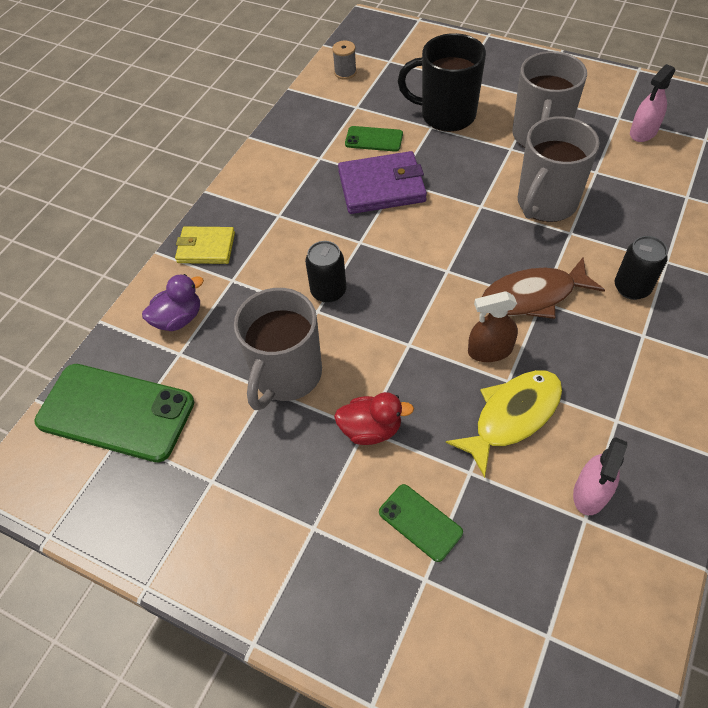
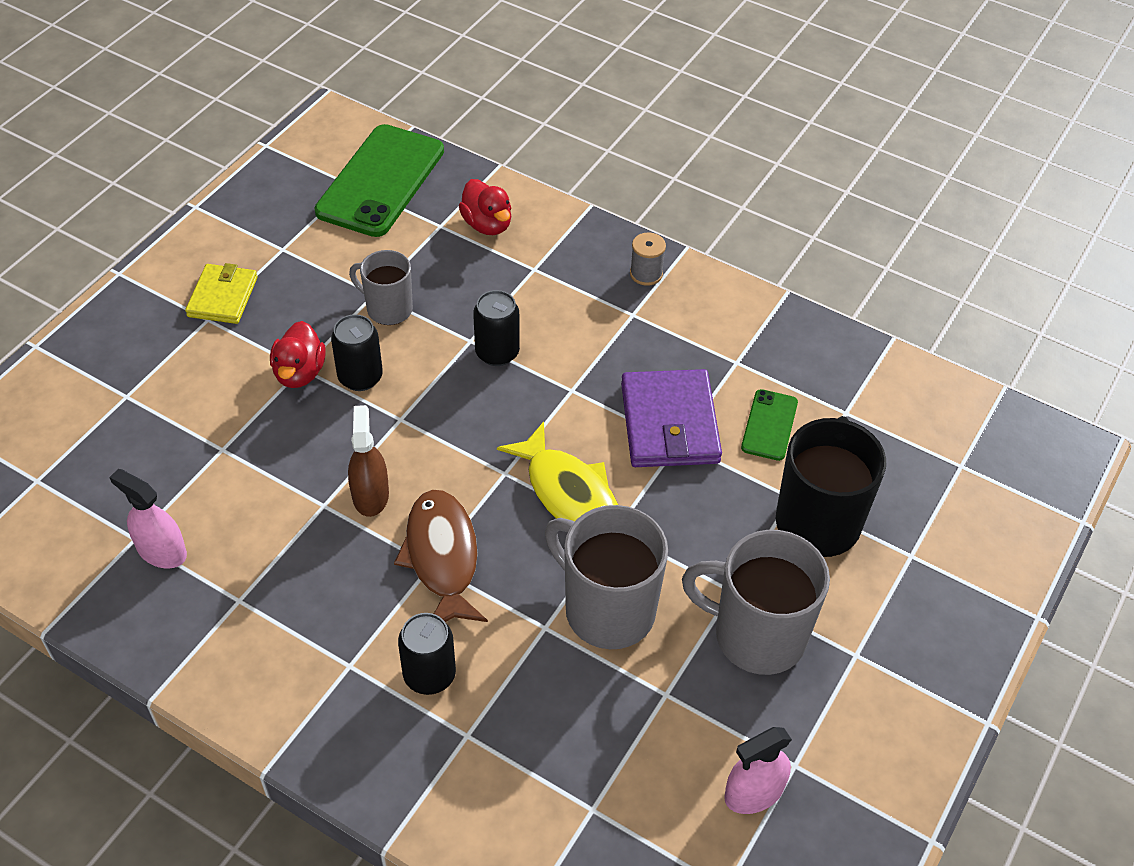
camera: 90 degrees right, 5 degrees down
purple duck [142,274,204,331] -> red duck [459,179,511,235]
yellow wallet [175,226,235,264] -> yellow wallet moved to [185,263,258,324]
grey mug [234,288,322,410] -> grey mug [349,250,413,325], size x0.59
grey spool [332,41,357,79] -> grey spool moved to [630,233,666,286]
green phone [379,484,463,562] -> none
yellow fish [446,370,562,478] -> yellow fish moved to [497,421,618,522]
pink spray bottle [630,64,675,142] -> pink spray bottle turned 75 degrees counterclockwise [724,727,792,814]
none -> black can [331,314,383,391]

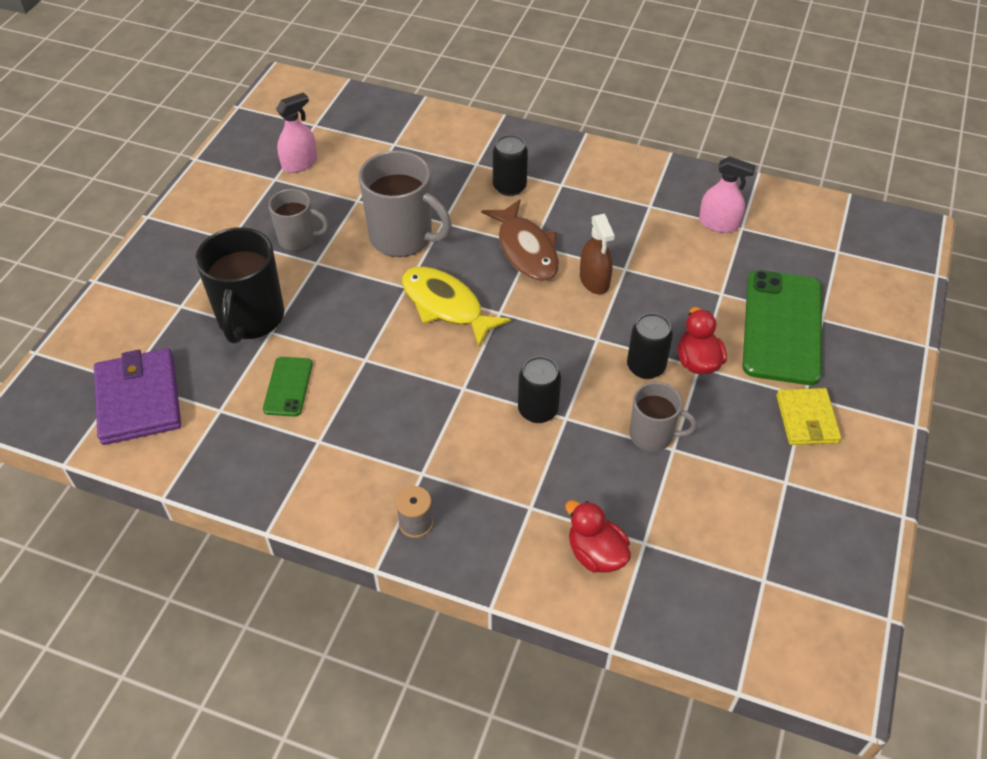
camera: 170 degrees right, 0 degrees up
green phone [314,124,444,237] -> green phone moved to [742,270,822,385]
purple wallet [621,369,722,467] -> purple wallet moved to [94,348,181,445]
grey mug [682,530,830,675] -> grey mug [269,189,329,251], size x0.59

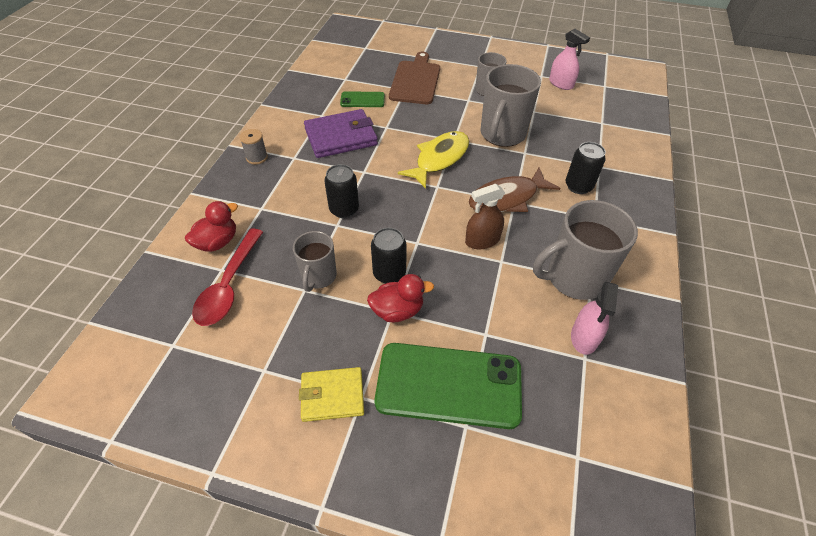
camera: 85 degrees right, 0 degrees up
purple wallet [94,348,181,445] -> purple wallet moved to [304,109,378,158]
black mug [195,227,284,344] -> brown cutting board [389,52,440,104]
none -> red spoon [192,229,263,326]
none -> grey mug [533,200,638,300]

